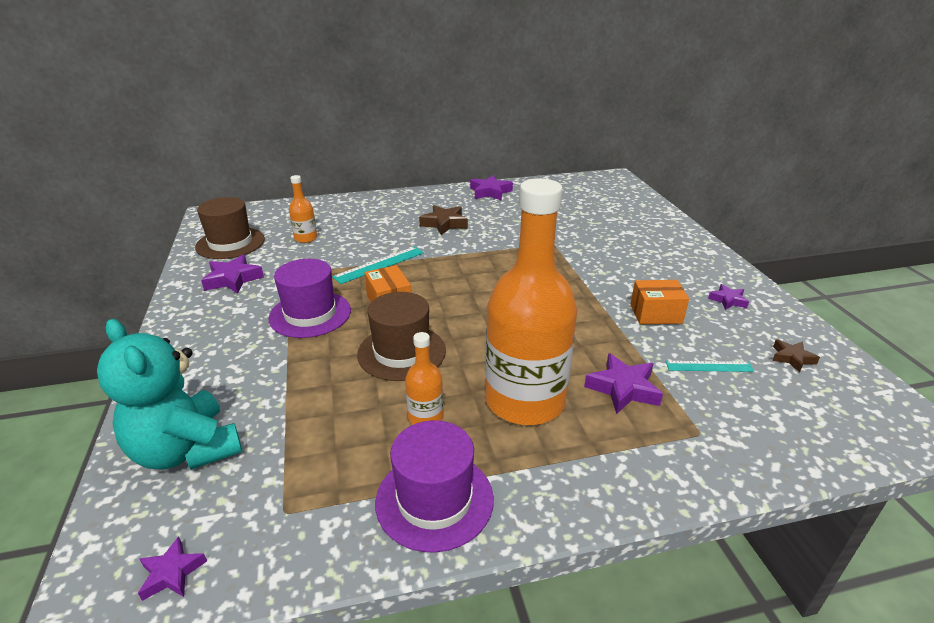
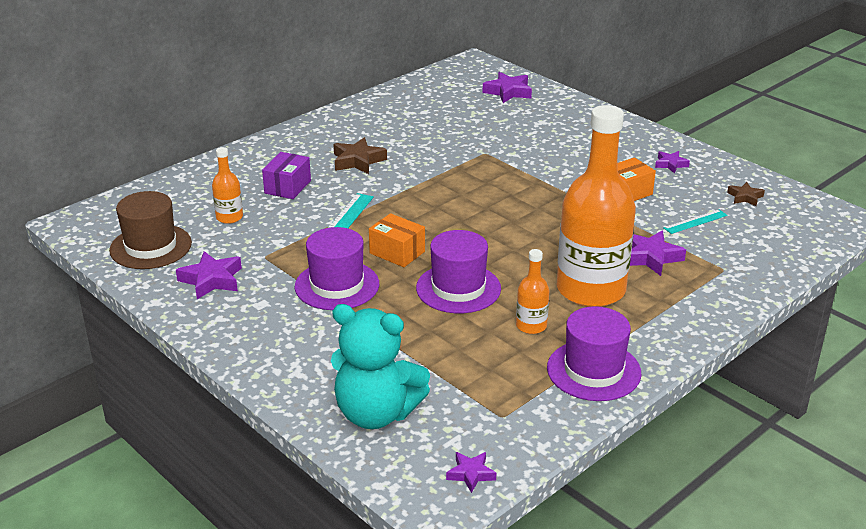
camera: 30 degrees left, 0 degrees up
brown hat [357,292,446,381] -> purple hat [416,230,501,313]
purple star [470,175,513,201] -> purple star moved to [483,72,532,103]
none -> purple box [262,152,311,199]

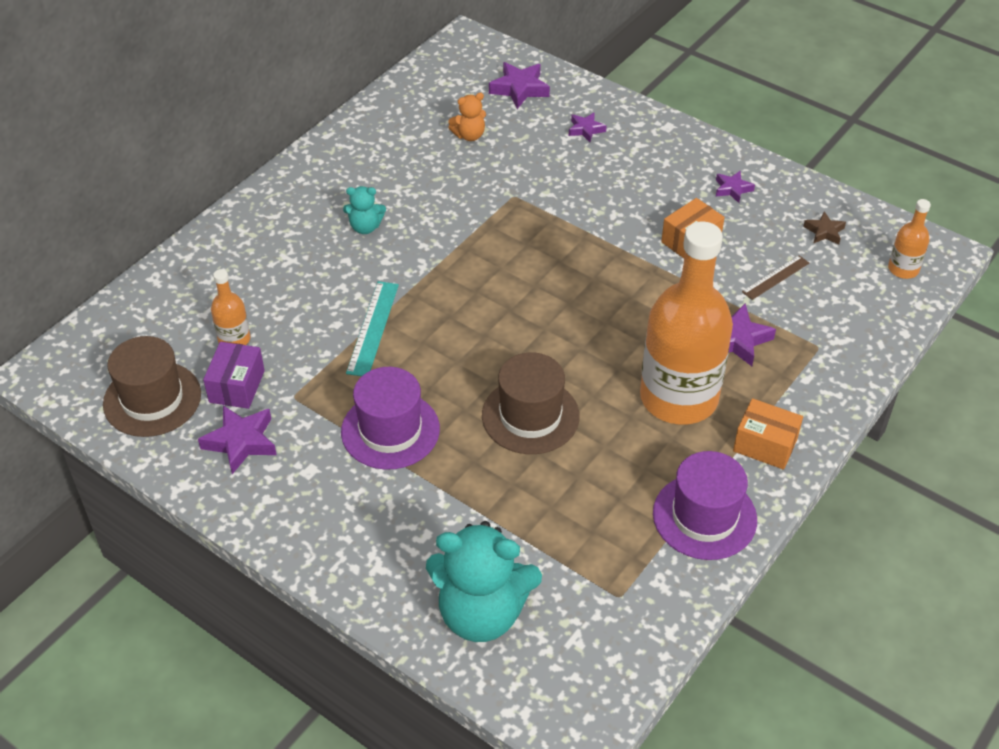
camera: 10 degrees left, 15 degrees up
purple box [262,152,311,199] -> purple box moved to [203,342,265,409]
brown star [333,137,387,174] -> turquoise teddy bear [343,186,386,234]
orange box [369,213,425,267] -> orange box moved to [733,398,803,470]
purple hat [416,230,501,313] -> brown hat [482,352,580,454]
purple star [446,452,496,493] -> purple star moved to [569,112,606,142]
orange bottle [516,249,549,334] -> orange bottle moved to [888,199,931,279]
turquoise ruler [663,210,727,234] -> brown ruler [742,255,809,300]
none -> orange teddy bear [448,93,486,141]

